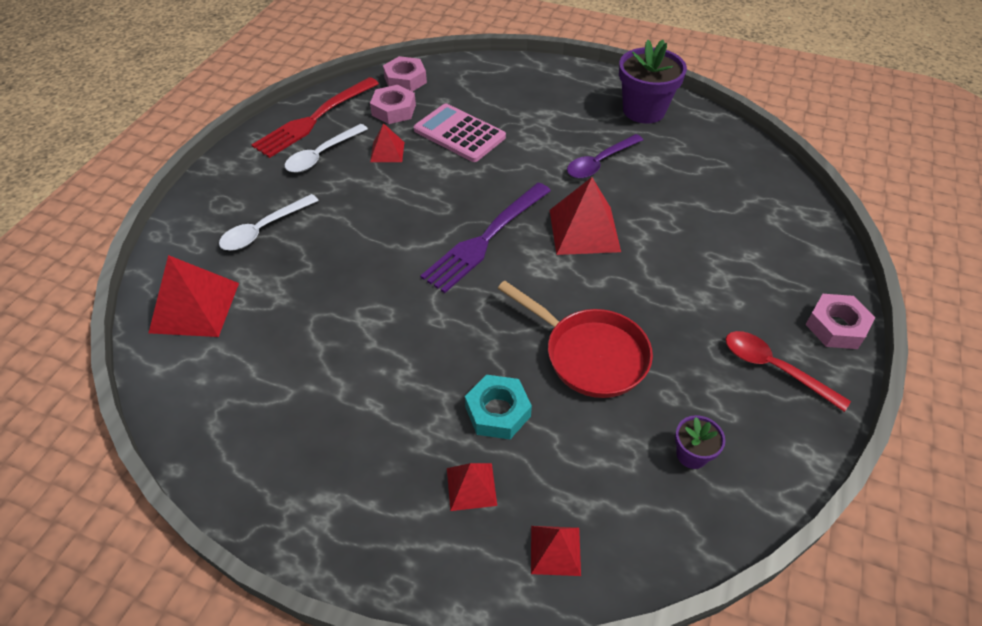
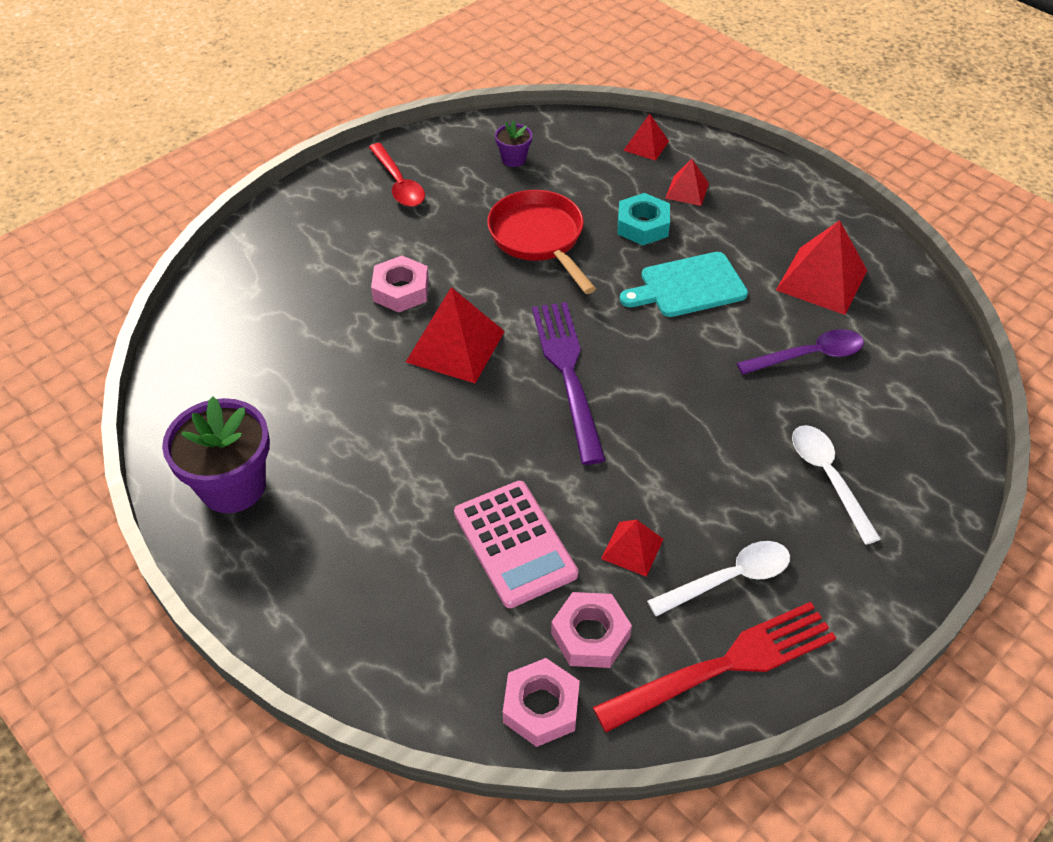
camera: 155 degrees left, 0 degrees up
red pyramid [149,255,239,337] -> red pyramid moved to [776,220,868,315]
white spoon [219,194,319,251] -> white spoon turned 90 degrees counterclockwise [792,425,881,545]
purple fork [420,183,551,293] -> purple fork turned 75 degrees counterclockwise [532,302,606,465]
purple spoon [567,134,643,179] -> purple spoon moved to [737,329,864,375]
pink nut [805,294,875,349] -> pink nut moved to [371,256,429,313]
none -> turquoise cutting board [620,252,748,317]

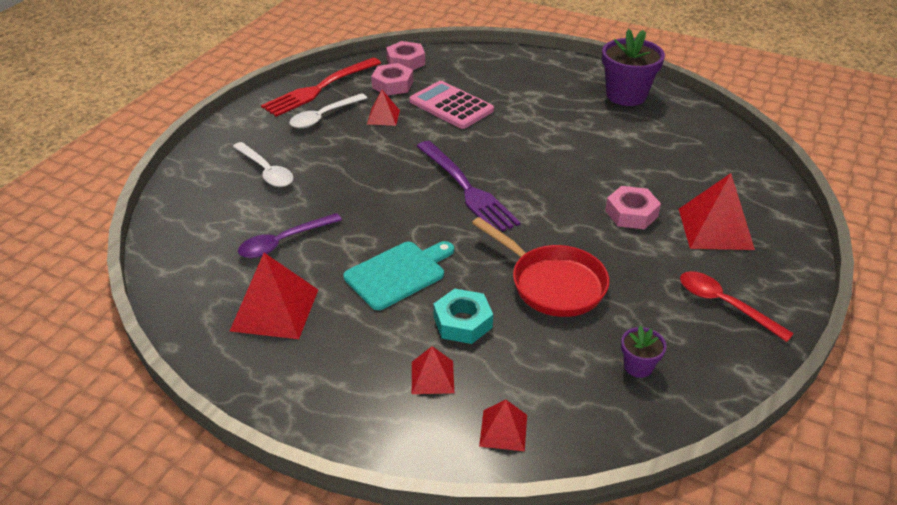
camera: 160 degrees right, 10 degrees down
red pyramid [406,287,505,383] -> red pyramid moved to [679,173,755,250]

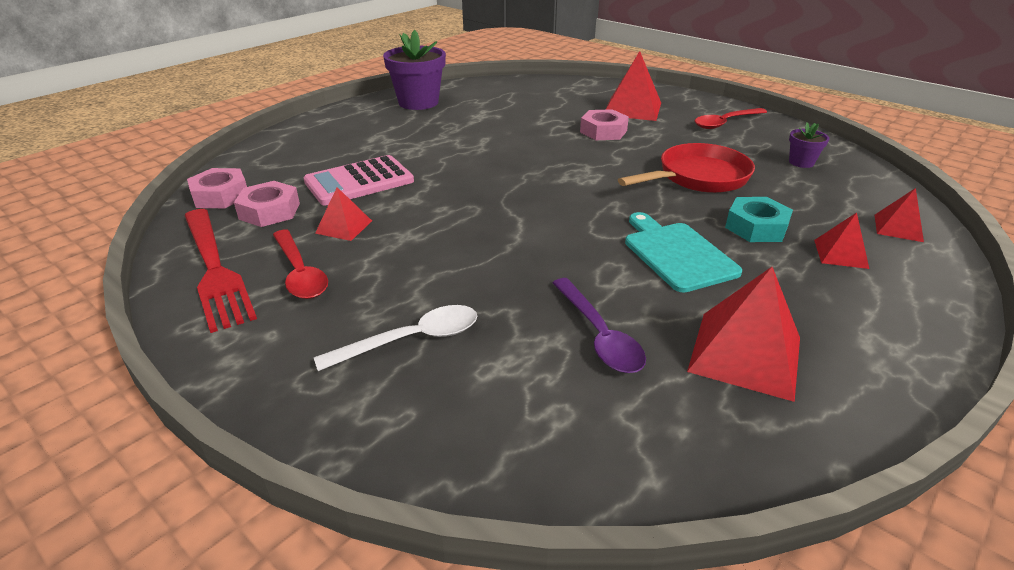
camera: 75 degrees left, 5 degrees down
white spoon [289,93,367,128] -> red spoon [273,230,328,299]
purple fork [417,141,521,232] -> none

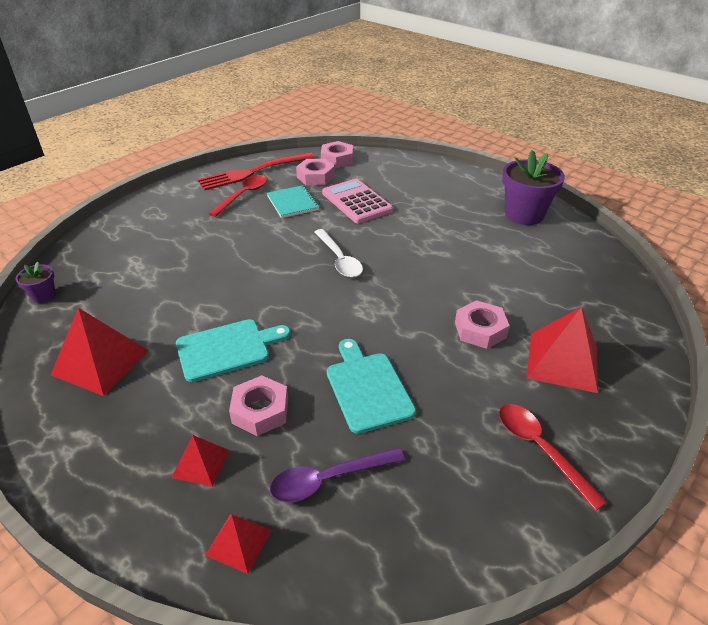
camera: 90 degrees right, 5 degrees up
red spoon [273,230,328,299] -> red spoon turned 150 degrees clockwise [208,175,267,217]
white spoon [314,305,477,371] -> white spoon moved to [314,229,363,278]
red pyramid [315,187,372,241] -> turquoise notebook [267,185,319,218]
purple spoon [552,278,646,373] -> purple spoon moved to [270,448,405,502]
red pan [618,143,755,193] -> turquoise cutting board [327,339,416,434]
turquoise nut [725,197,793,242] -> pink nut [229,375,288,436]
purple flower pot [789,122,829,168] -> purple flower pot moved to [15,261,56,303]

